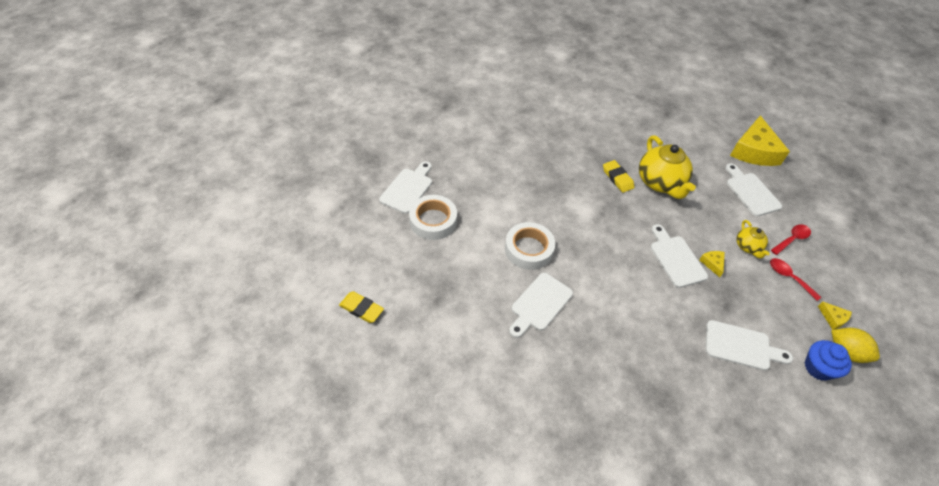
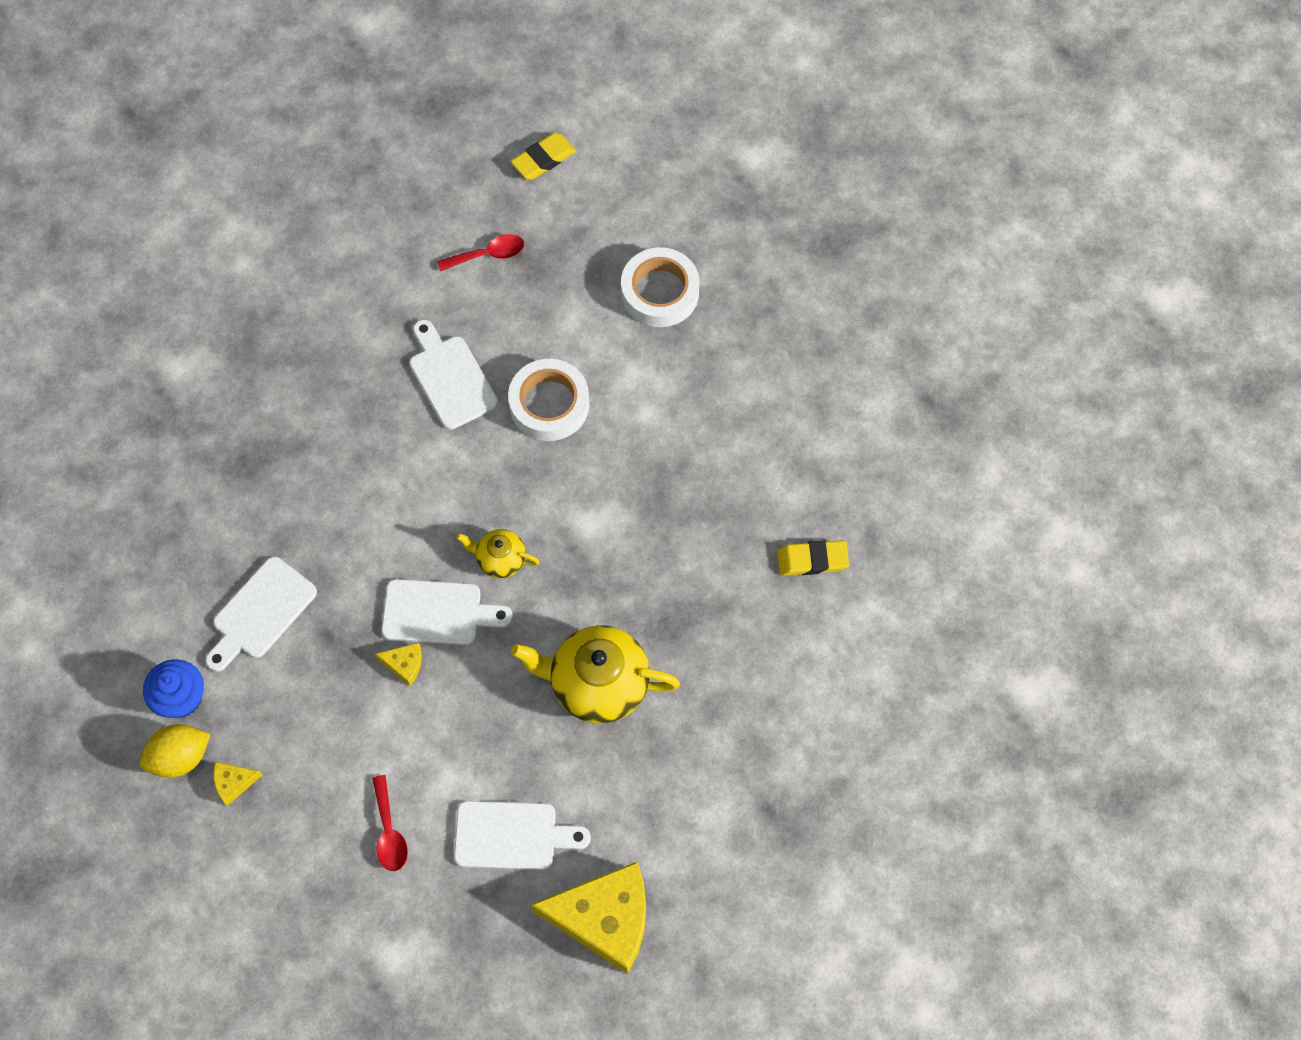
camera: 115 degrees right, 15 degrees up
white cutting board [379,161,432,214] -> none
yellow eraser [603,160,634,193] -> yellow eraser moved to [777,540,849,576]
yellow cheese [730,116,790,166] -> yellow cheese turned 150 degrees clockwise [531,861,646,974]
yellow teapot [736,220,770,258] -> yellow teapot moved to [456,529,540,578]
red spoon [770,258,821,301] -> red spoon moved to [437,234,524,271]

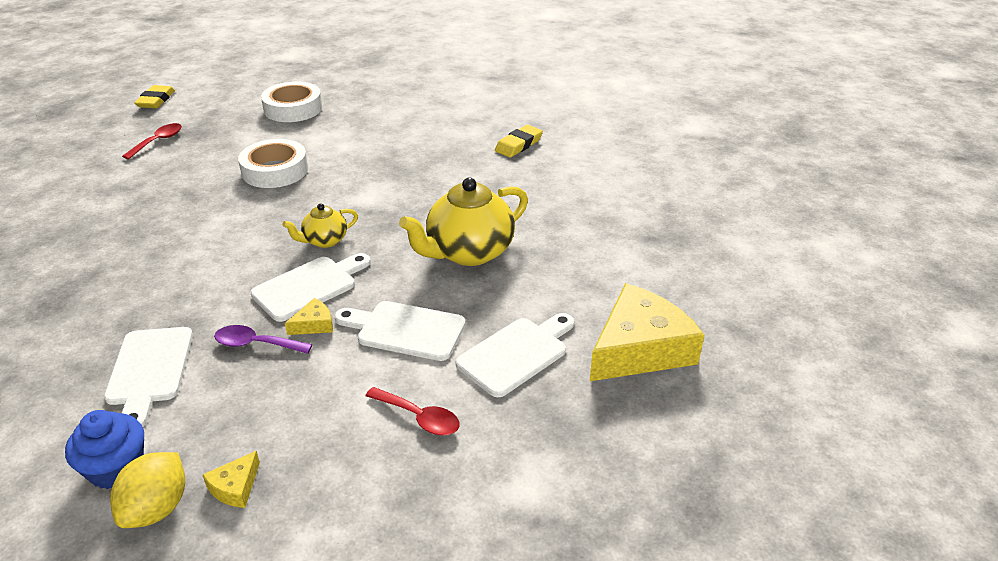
camera: 45 degrees left, 30 degrees down
white cutting board [409,319,498,430] -> white cutting board moved to [334,301,466,361]
none -> purple spoon [214,325,312,354]

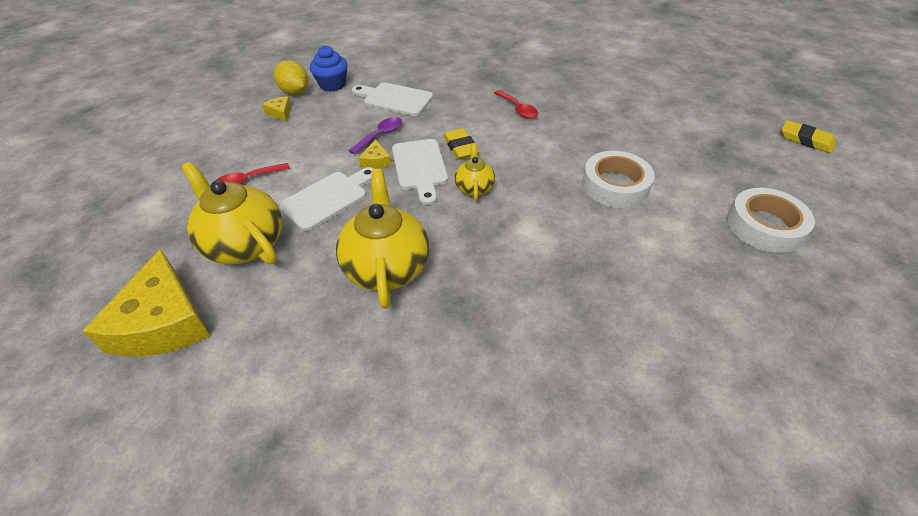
camera: 120 degrees right, 10 degrees up
red spoon [122,123,182,159] -> red spoon moved to [494,90,538,119]
white cutting board [456,313,574,397] -> yellow teapot [182,162,282,264]
yellow eraser [495,125,543,158] -> yellow eraser moved to [443,128,479,160]

